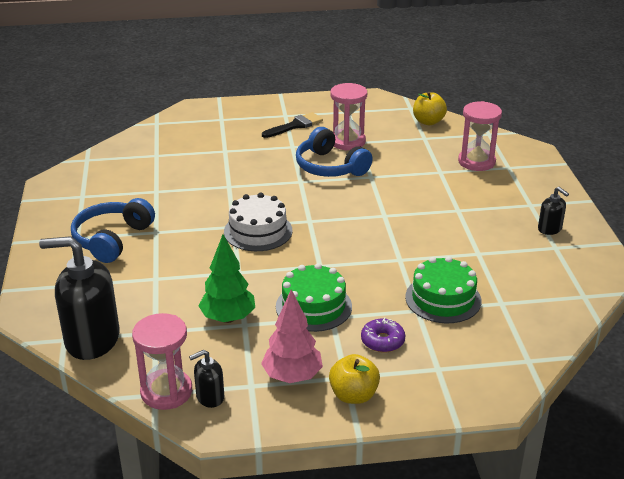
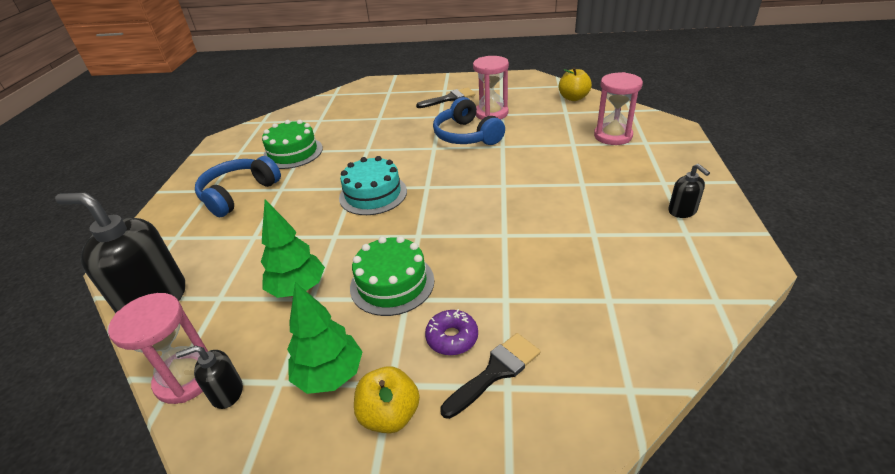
camera: 15 degrees right, 5 degrees up
white cake [224,193,292,251] -> turquoise cake [339,156,407,215]
pink tree [261,289,323,383] -> green tree [287,282,363,394]
green cake [405,256,481,323] -> green cake moved to [262,120,323,169]
none -> black brush [440,333,541,419]

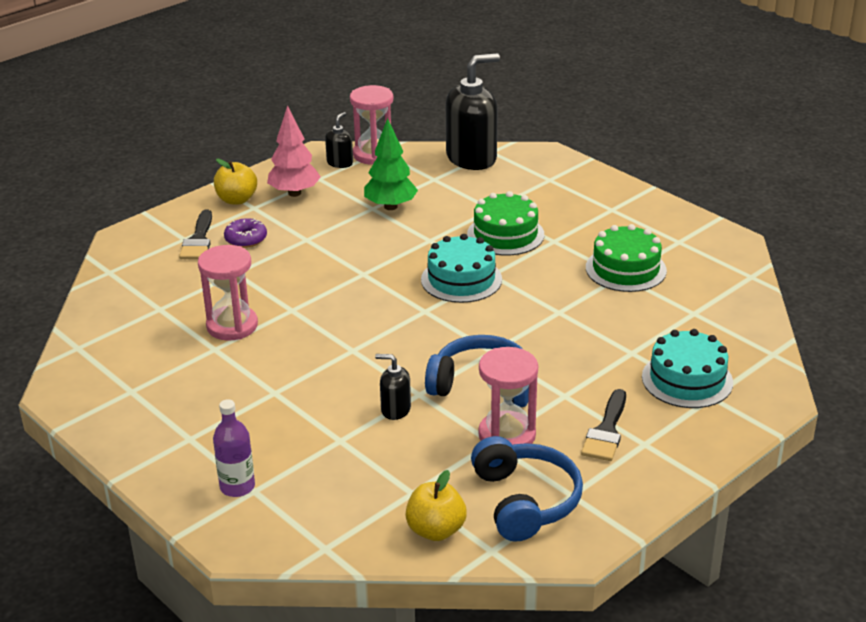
camera: 130 degrees right, 5 degrees down
blue headphones [195,156,281,217] -> blue headphones moved to [471,436,583,542]
green tree [287,282,363,394] -> pink tree [267,105,320,197]
green cake [350,236,434,316] -> green cake moved to [467,191,544,256]
pink hourglass [594,72,643,145] -> pink hourglass moved to [198,245,258,341]
black soap dispenser [668,164,710,218] -> black soap dispenser moved to [375,354,411,420]
none -> purple bottle [213,399,255,497]
none -> turquoise cake [642,329,733,408]

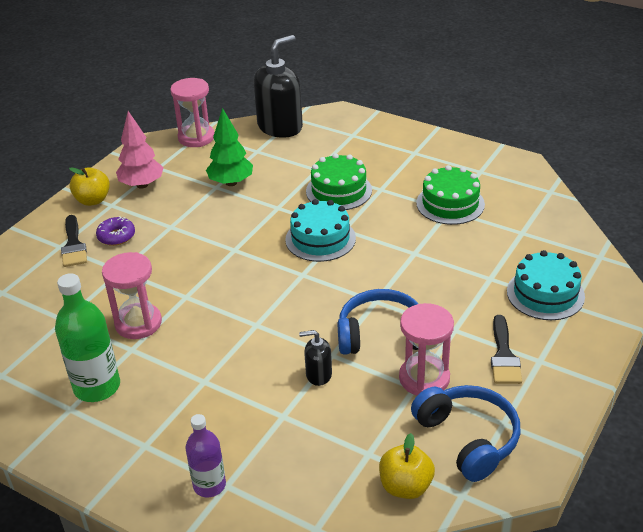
camera: 15 degrees left, 5 degrees up
black soap dispenser [325,112,353,168] -> none
none -> green bottle [55,273,120,402]

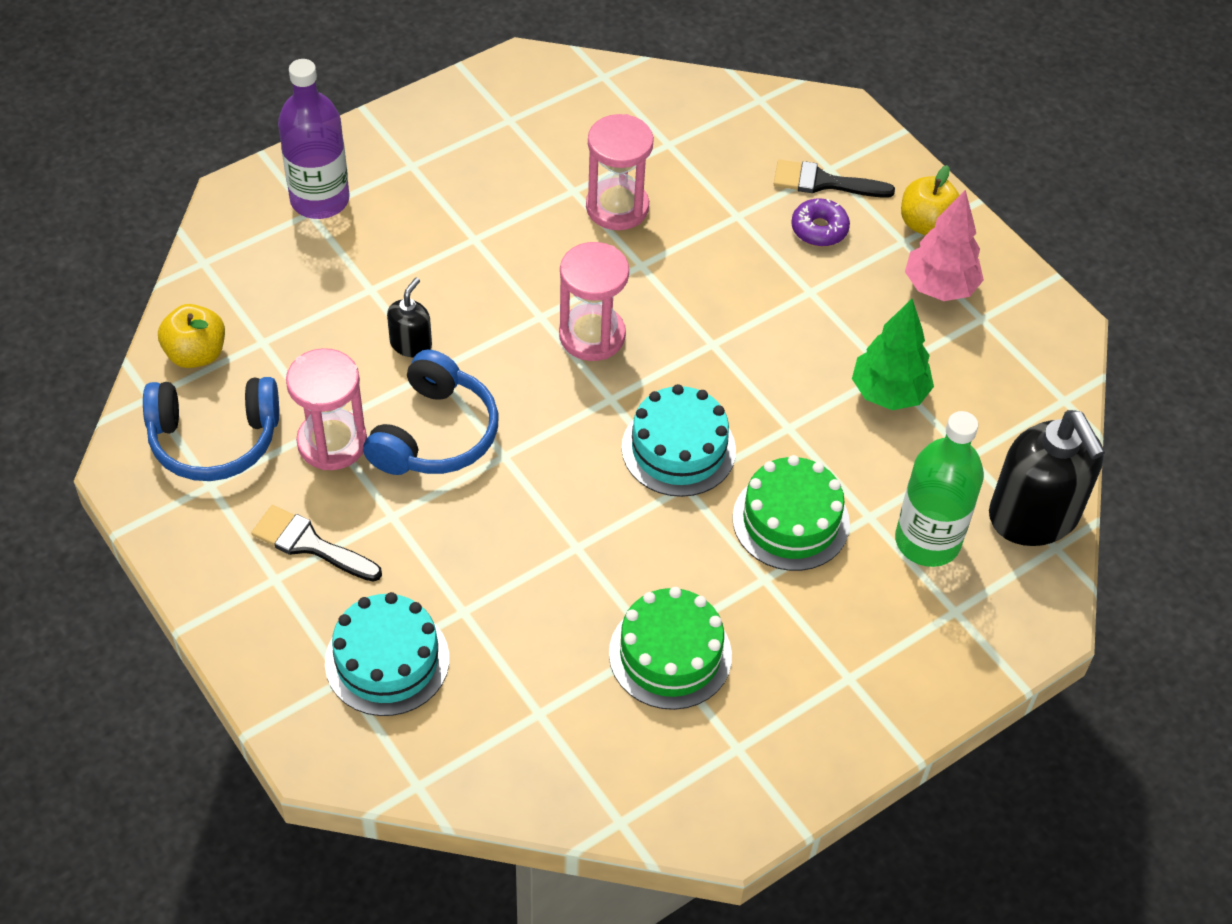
camera: 110 degrees right, 15 degrees up
green bottle [55,273,120,402] -> green bottle moved to [895,411,984,567]
pink hourglass [170,78,214,147] -> pink hourglass moved to [559,242,629,361]
purple bottle [185,414,226,497] -> purple bottle [278,59,350,219], size x1.59

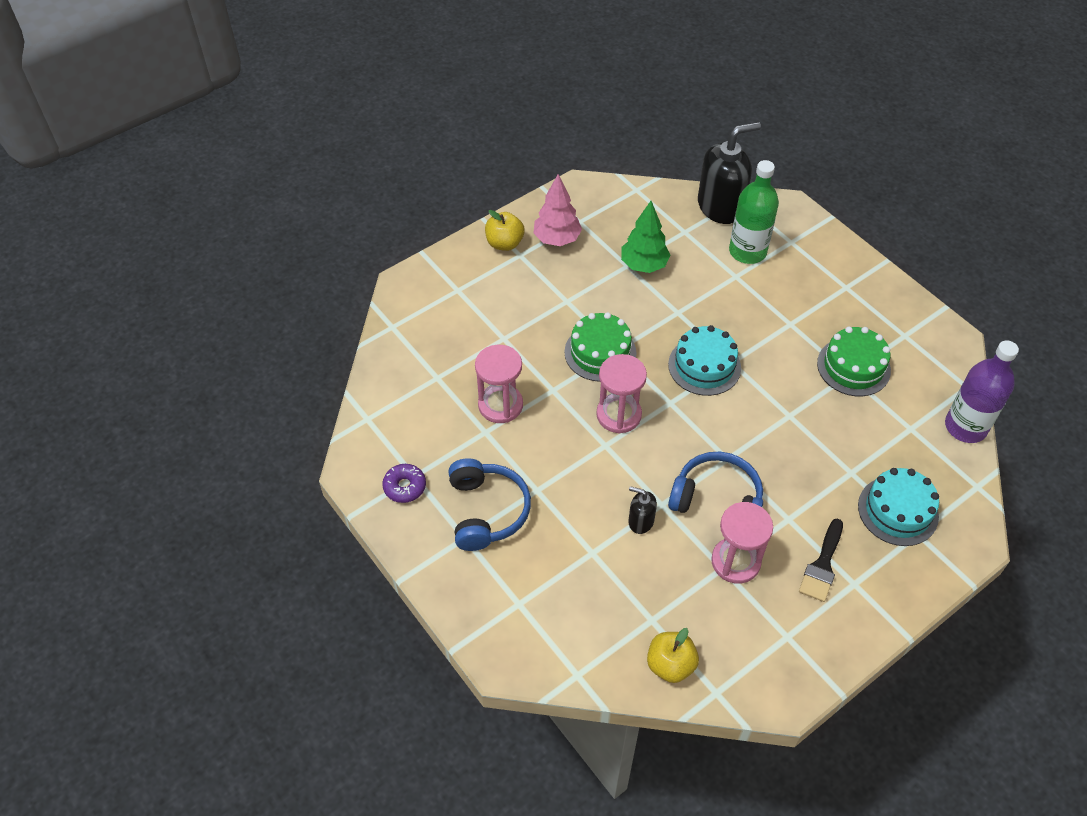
camera: 90 degrees left, 0 degrees up
blue headphones [143,377,279,481] -> blue headphones moved to [449,458,531,551]
purple bottle [278,59,350,219] -> purple bottle moved to [945,340,1019,443]
green cake [732,455,850,571] -> green cake moved to [564,312,637,382]
black brush [774,159,895,198] -> none
purple donut [791,198,850,247] -> purple donut moved to [382,464,426,503]

